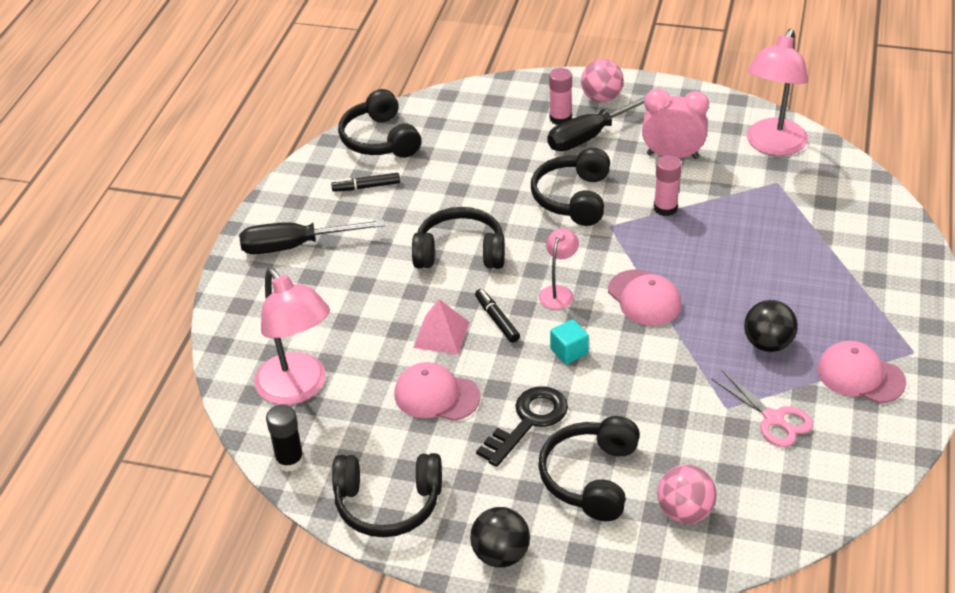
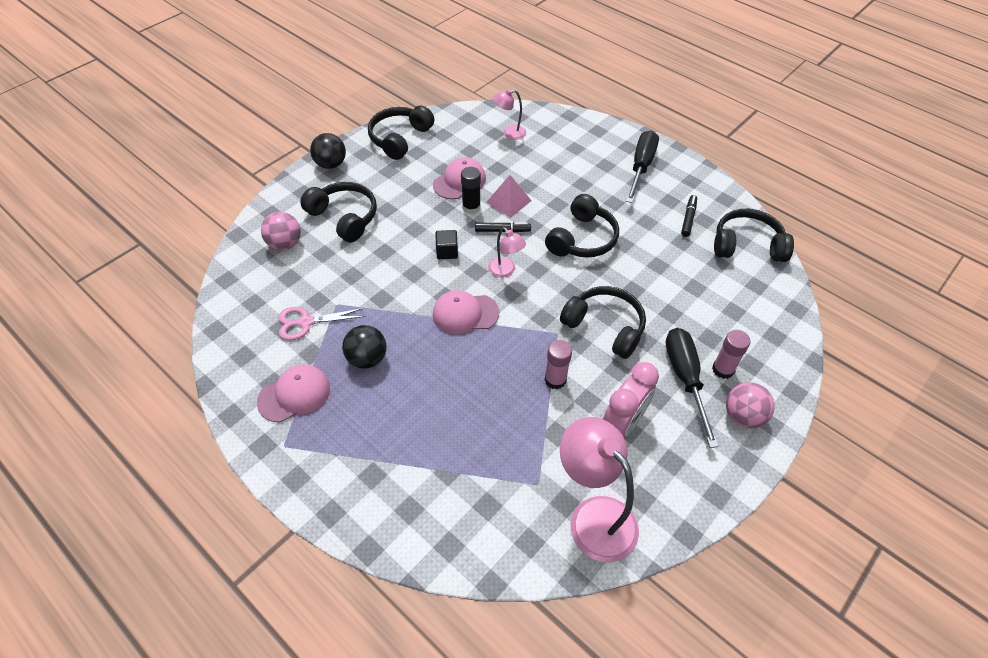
camera: 115 degrees right, 10 degrees up
pink lamp [254,268,330,405] -> pink lamp [493,89,526,140], size x0.51
black glue stick [266,404,304,472] -> black glue stick moved to [461,167,481,214]
black key [476,386,568,467] -> none
turquoise cube [550,319,589,364] -> black cube [435,230,458,259]

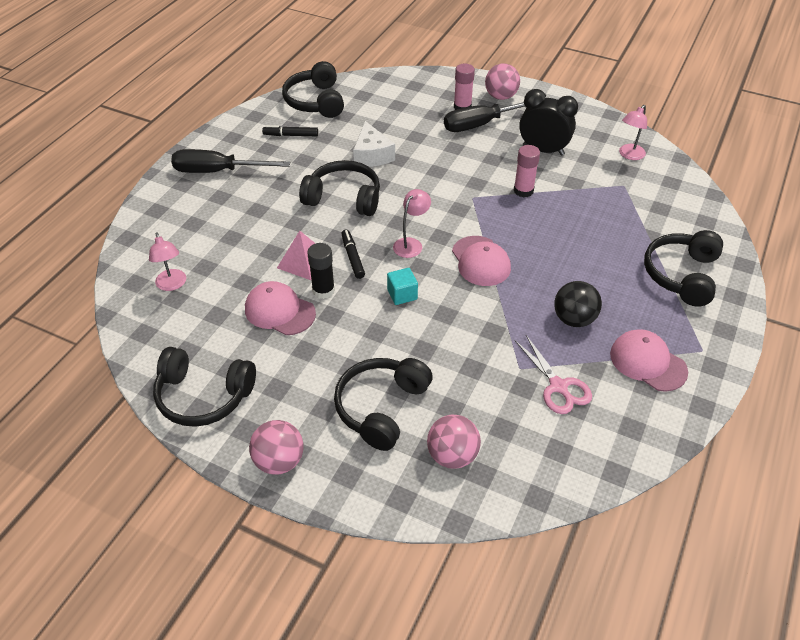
camera: 105 degrees left, 5 degrees down
black ball [310,133,346,169] -> pink ball [249,420,303,475]
black cube [435,230,458,259] -> turquoise cube [387,268,418,305]
black headphones [560,286,646,359] -> black headphones moved to [644,230,723,307]
pink lamp [560,417,639,562] -> pink lamp [619,105,647,160], size x0.51
pink clock [603,362,659,437] -> black clock [519,89,578,156]
none -> white cheese [353,121,395,167]

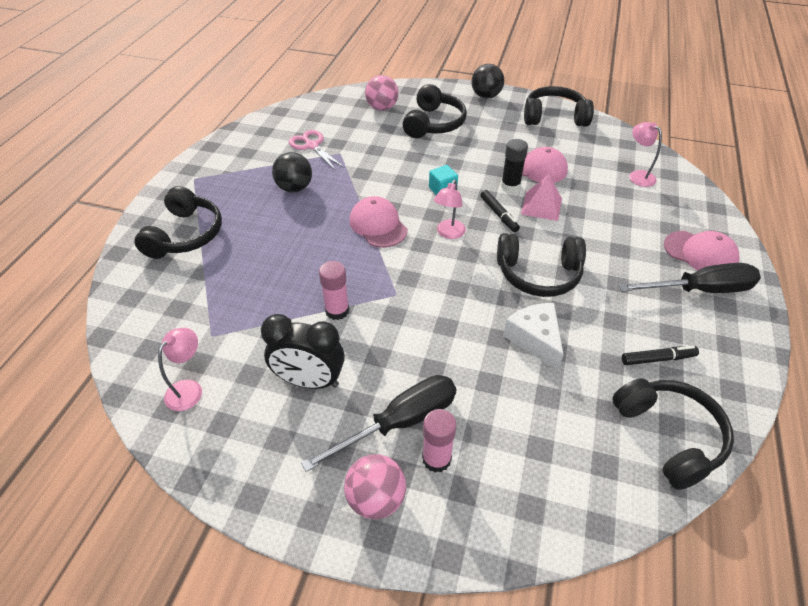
camera: 170 degrees right, 0 degrees up
pink ball [249,420,303,475] -> black ball [472,64,504,99]
pink cap [610,329,688,392] -> pink cap moved to [664,231,739,270]

